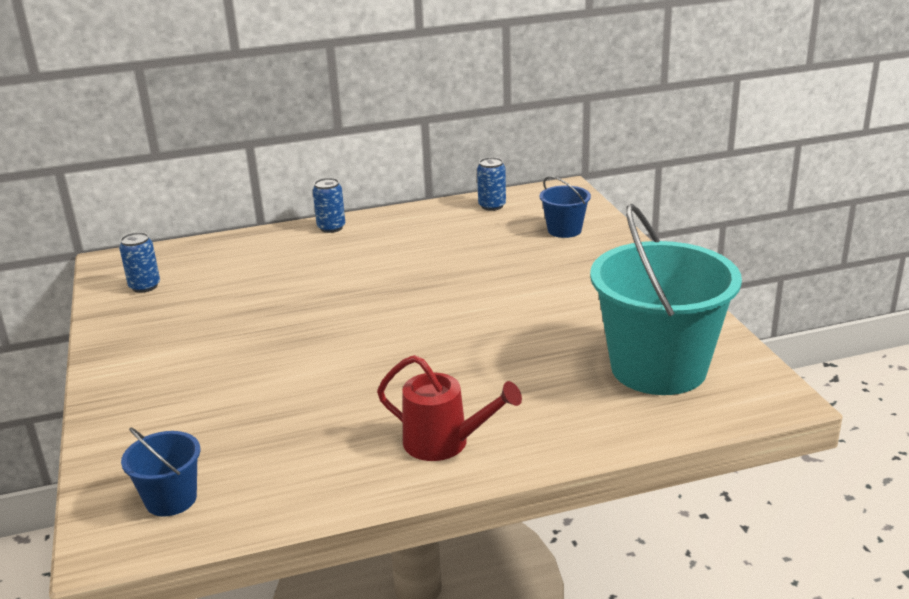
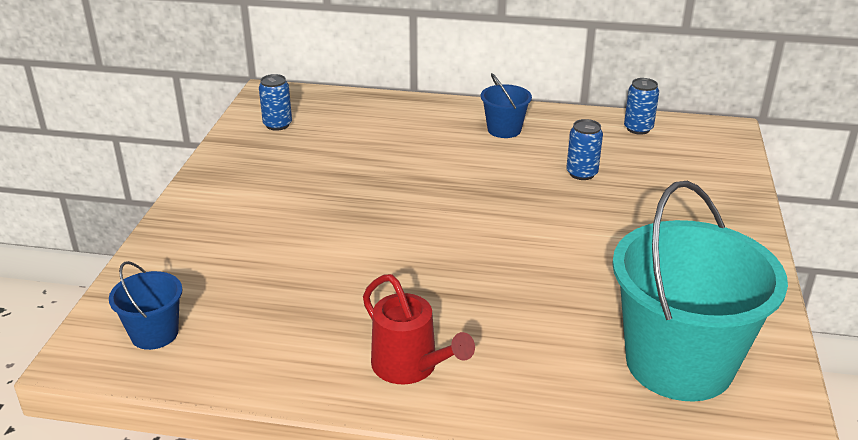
camera: 25 degrees right, 5 degrees up
blue can [313,178,345,233] -> blue can moved to [566,119,603,180]
blue bucket [539,176,591,238] -> blue bucket moved to [481,73,532,138]

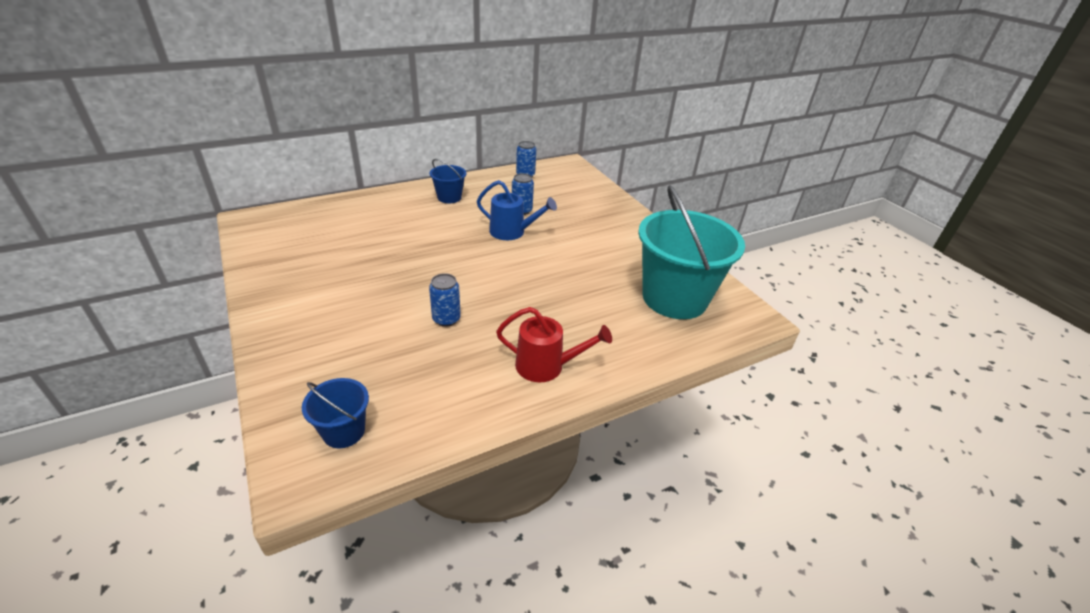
camera: 40 degrees left, 5 degrees up
blue can [259,74,292,131] -> blue can moved to [429,273,461,327]
none -> blue watering can [477,180,557,240]

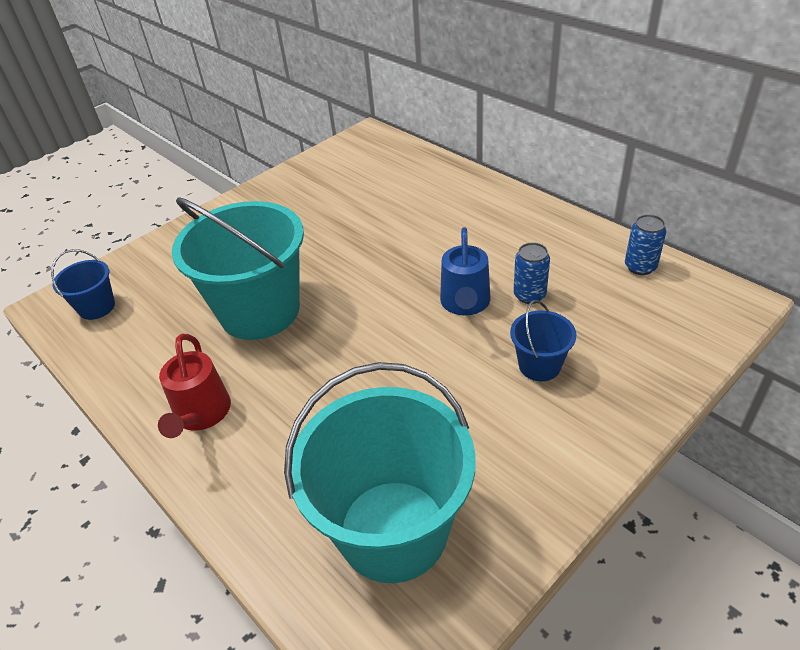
camera: 80 degrees right, 5 degrees up
blue can [429,273,461,327] -> turquoise bucket [172,197,304,340]
blue bucket [430,159,467,203] -> blue bucket moved to [510,300,576,381]

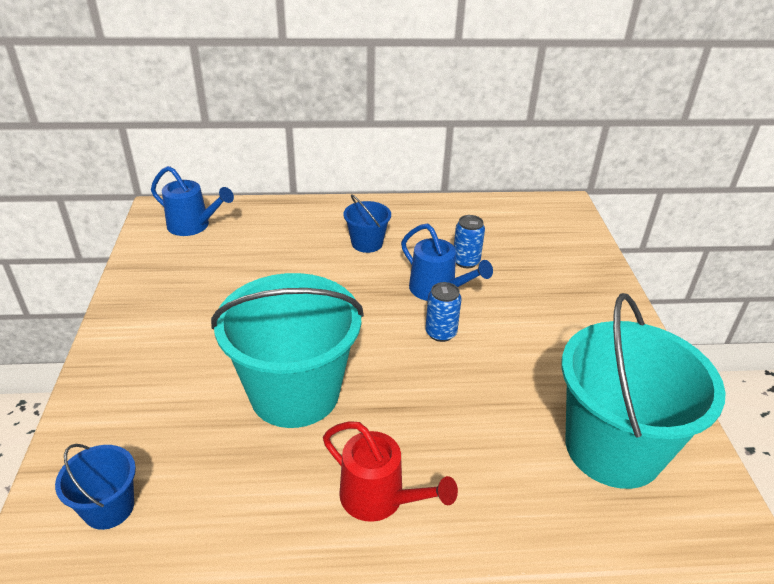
camera: 55 degrees left, 5 degrees down
blue bucket [510,300,576,381] -> blue bucket moved to [344,194,391,253]
blue can [625,214,667,275] -> blue can moved to [425,282,462,342]
none -> blue watering can [151,166,234,236]

